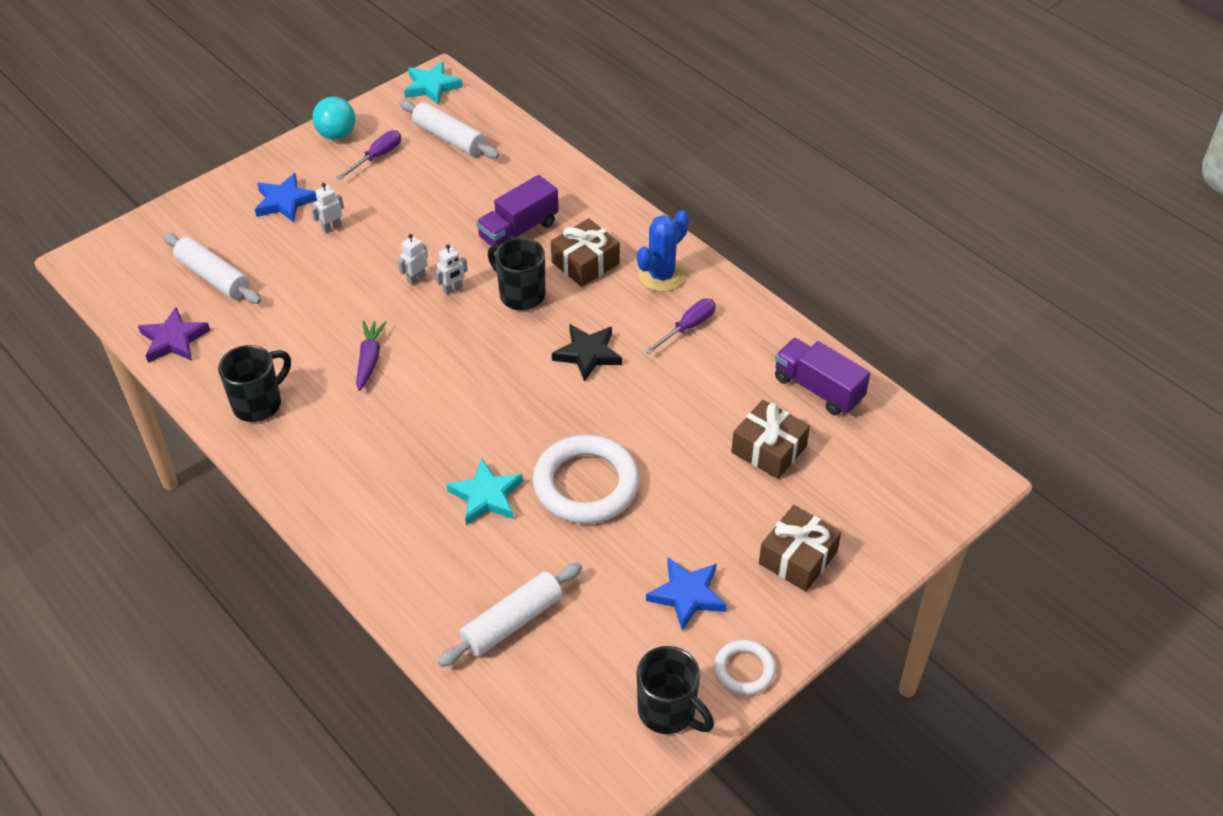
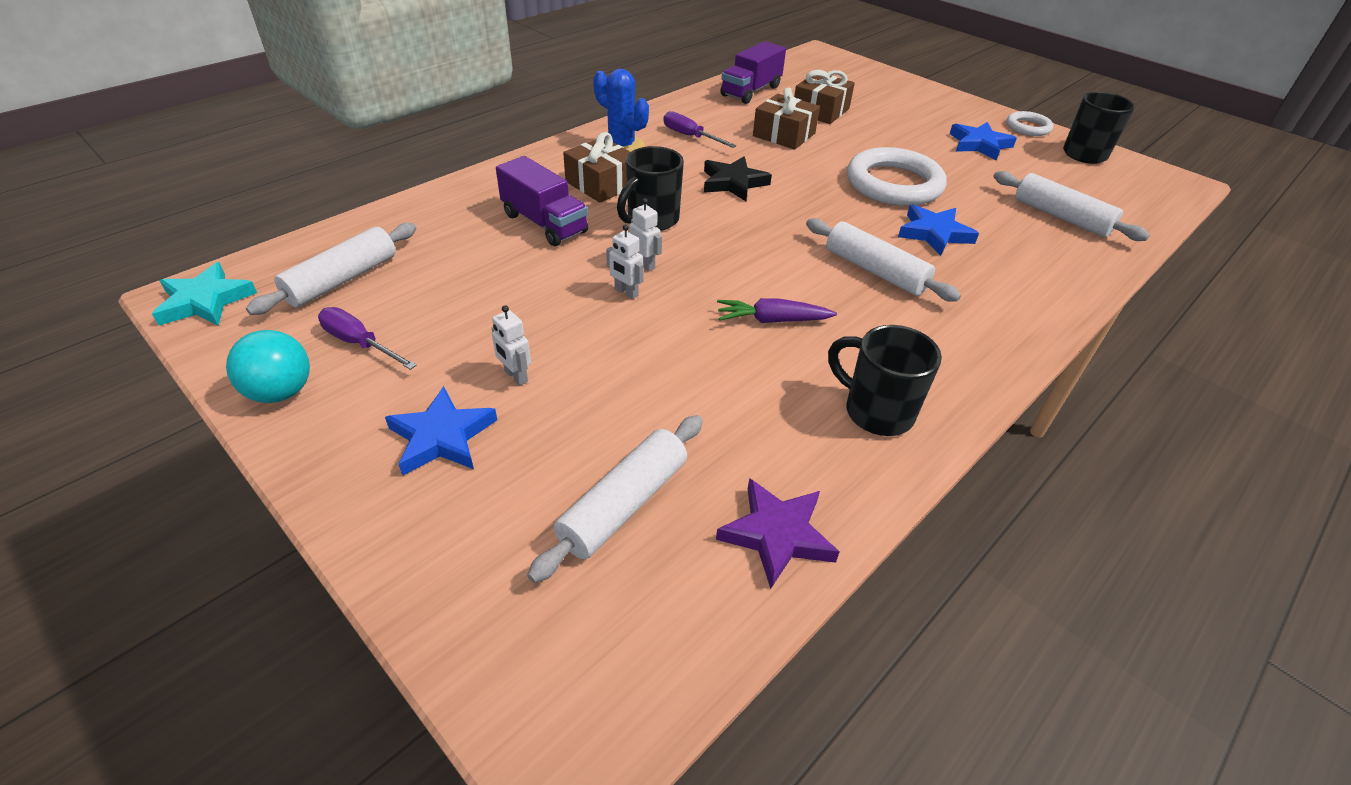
camera: 95 degrees left, 5 degrees down
turquoise star [446,458,523,525] -> blue star [898,204,979,256]
brown gift [759,505,841,591] -> brown gift moved to [753,88,820,150]
none -> white rolling pin [806,218,961,302]

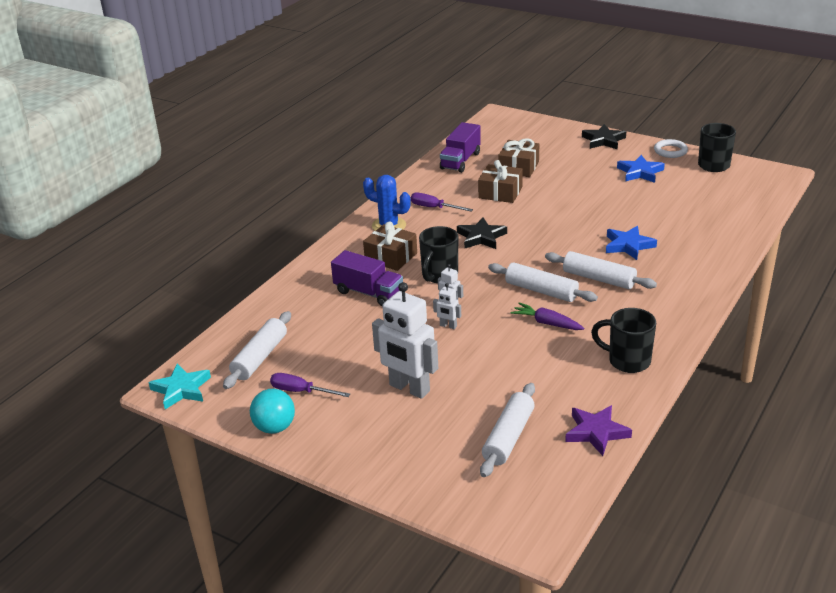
camera: 10 degrees left, 10 degrees down
blue star [385,386,497,475] -> none
white robot [492,305,531,386] -> white robot [372,282,438,399], size x2.28
purple carrot [717,298,837,323] -> purple carrot turned 45 degrees clockwise [510,303,584,330]
white ring [847,147,947,206] -> none
white rolling pin [993,171,1150,241] -> white rolling pin moved to [488,262,598,302]
none -> black star [582,124,626,150]

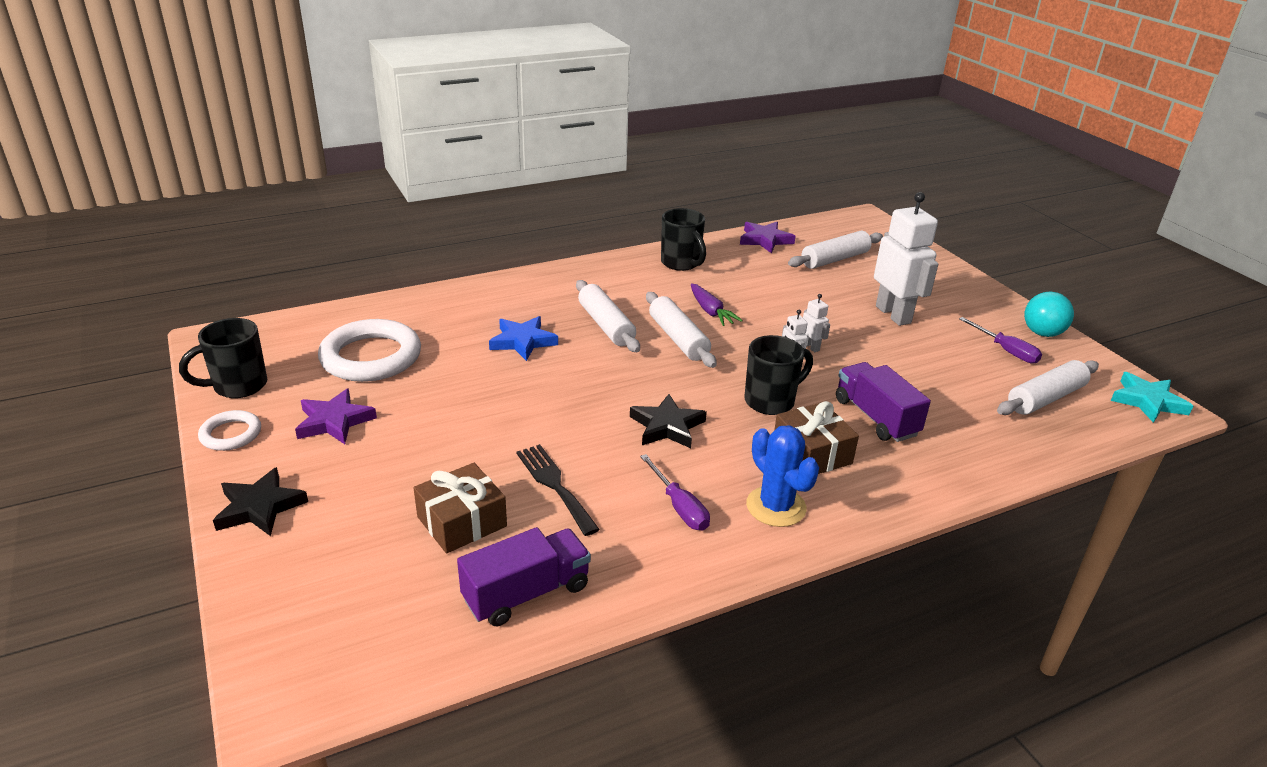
camera: 150 degrees left, 0 degrees up
brown gift [478,160,523,203] -> black fork [516,444,600,536]
blue star [617,155,665,183] -> purple star [295,388,377,444]
none -> white ring [318,319,421,382]

